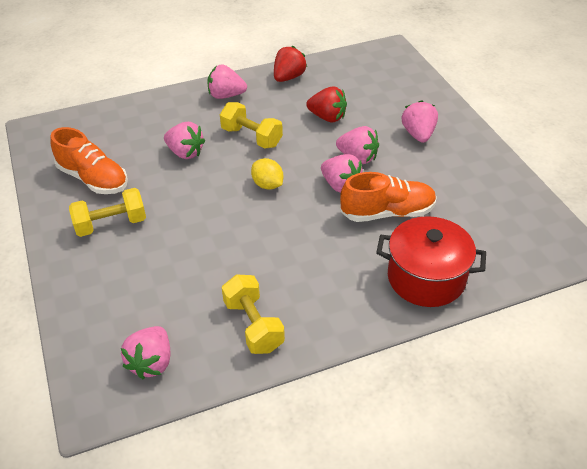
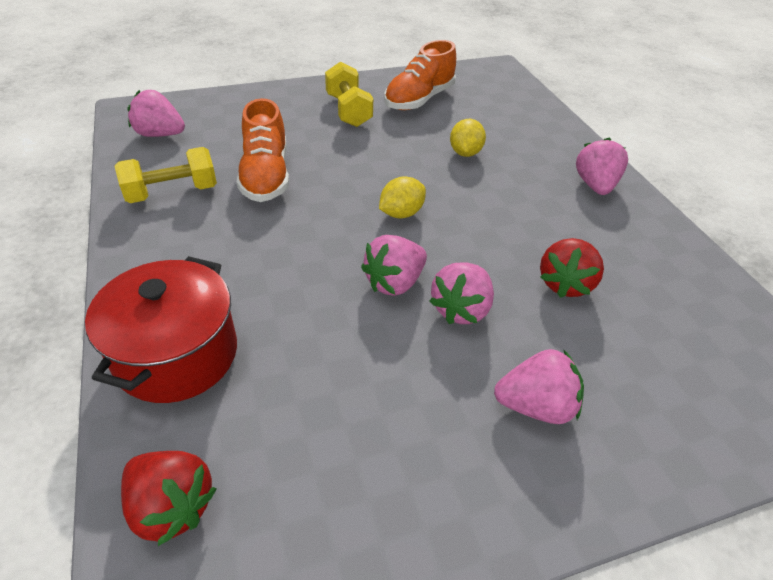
camera: 90 degrees right, 0 degrees up
pink strawberry [164,122,205,159] -> yellow lemon [450,119,486,157]
yellow dumbbell [220,102,283,148] -> none
red strawberry [274,46,307,82] -> red strawberry moved to [121,451,217,546]
orange shoe [340,172,437,222] -> orange shoe moved to [237,98,289,202]

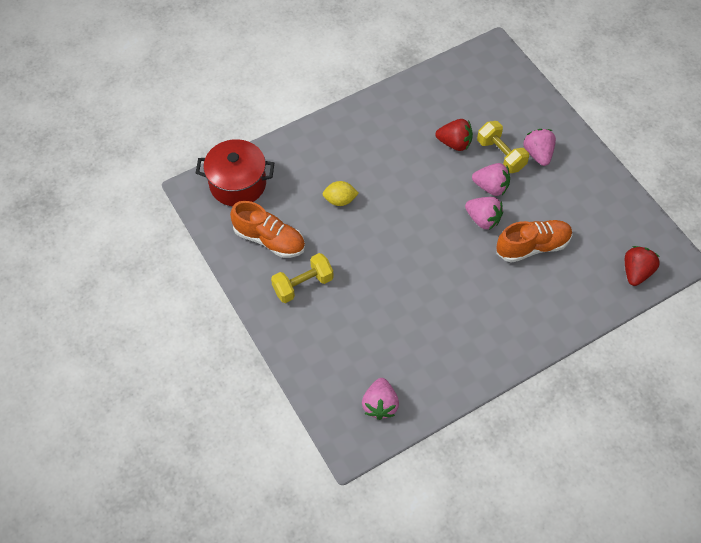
camera: 100 degrees left, 15 degrees up
red pot [85,256,237,403] -> red pot moved to [196,139,274,206]
yellow dumbbell [114,147,217,203] -> yellow dumbbell moved to [477,121,529,173]
orange shoe [237,98,289,202] -> orange shoe moved to [496,220,572,263]
yellow lemon [379,176,426,218] -> none
pink strawberry [576,138,628,195] -> none

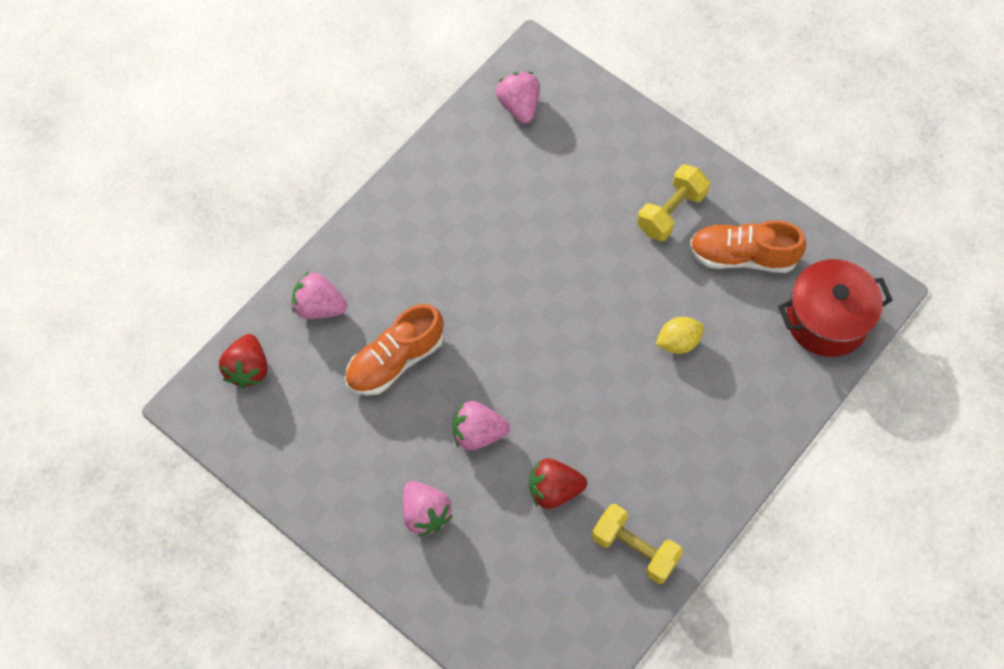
camera: 160 degrees right, 5 degrees up
pink strawberry [465,197,503,230] -> pink strawberry moved to [292,271,347,319]
yellow dumbbell [477,121,529,173] -> yellow dumbbell moved to [592,504,683,584]

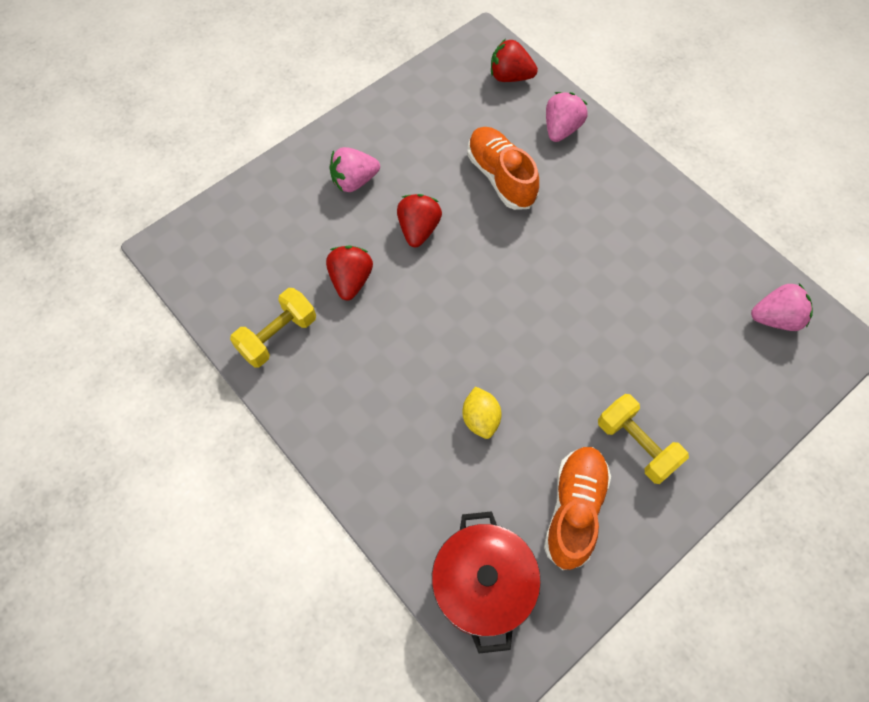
camera: 100 degrees right, 0 degrees up
pink strawberry [452,401,510,450] -> red strawberry [397,194,442,247]

